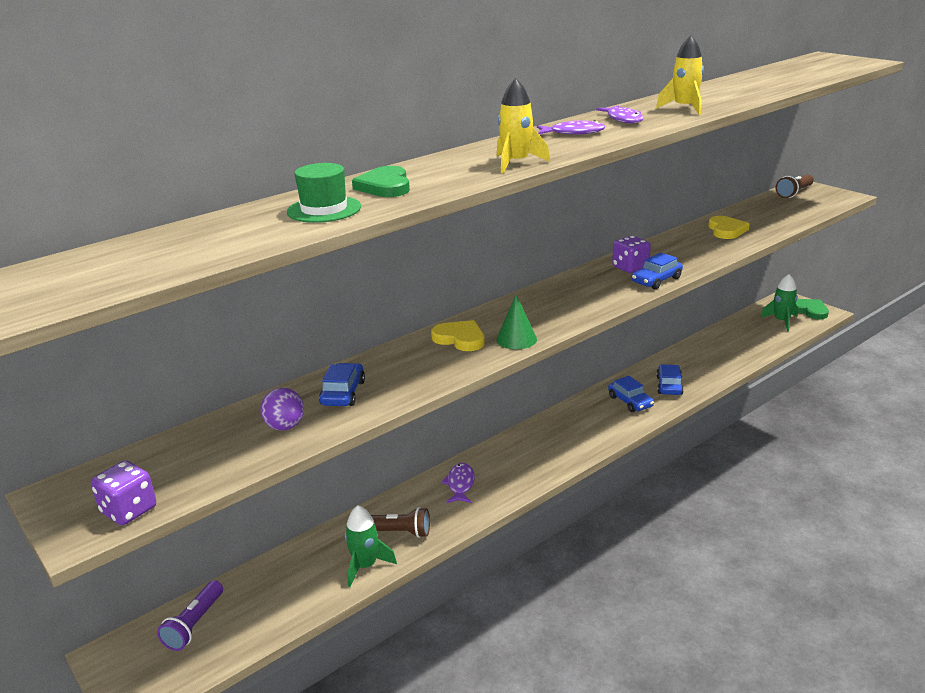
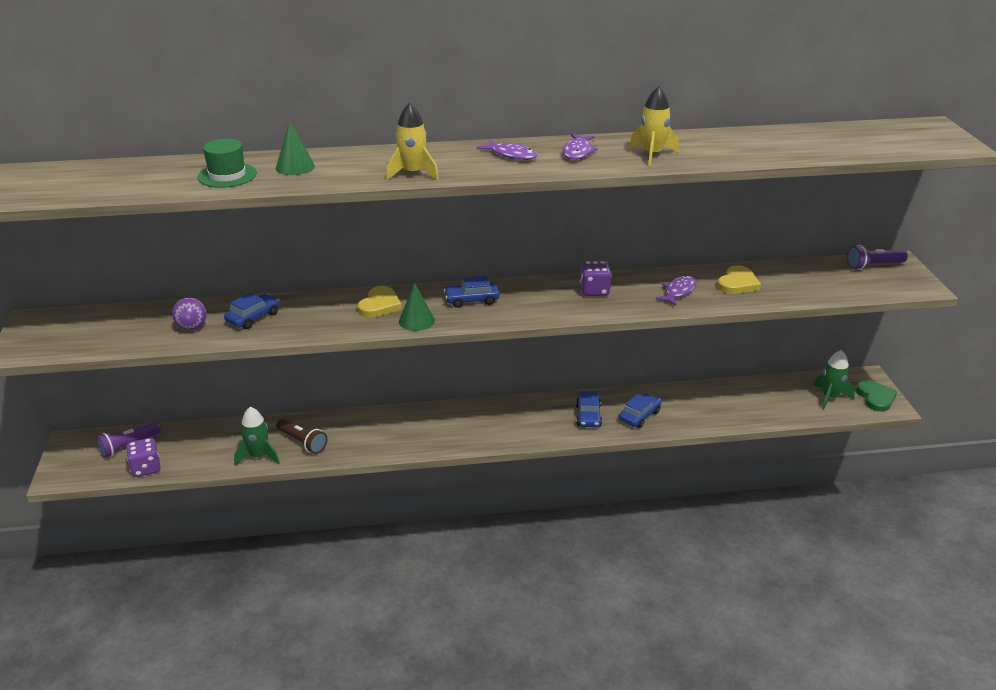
camera: 30 degrees right, 5 degrees up
purple dice [91,460,156,525] -> purple dice moved to [126,438,161,477]
green heart [352,166,410,197] -> green cone [276,121,315,175]
yellow heart [431,320,485,351] -> yellow heart turned 45 degrees clockwise [357,286,402,318]
purple fish [441,463,475,503] -> purple fish moved to [656,276,697,306]
blue car [632,252,683,289] -> blue car moved to [444,275,500,308]
brown flashlight [776,174,814,198] -> purple flashlight [847,245,908,270]

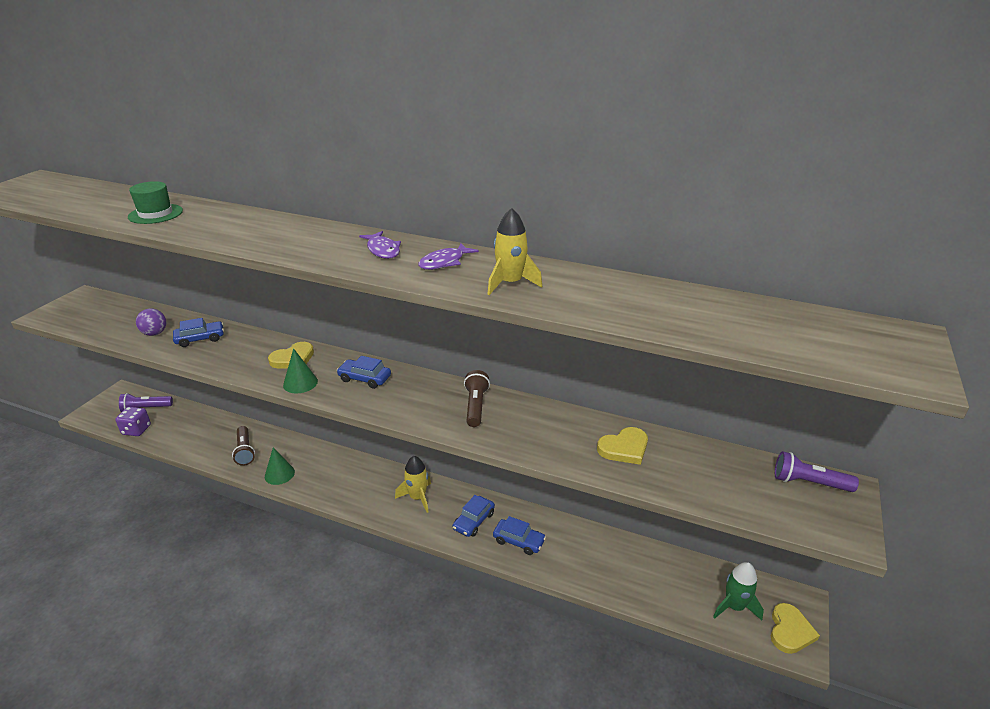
camera: 30 degrees right, 0 degrees up
green rocket [234,407,280,466] -> none
green cone [276,121,315,175] -> green cone moved to [265,447,295,485]
yellow rocket [386,103,439,180] -> yellow rocket moved to [395,456,431,513]
purple dice [580,261,612,296] -> brown flashlight [464,370,490,427]
blue car [619,393,661,428] -> blue car turned 45 degrees clockwise [493,516,546,555]
purple fish [656,276,697,306] -> none
green heart [856,380,897,412] -> yellow heart [771,603,820,654]

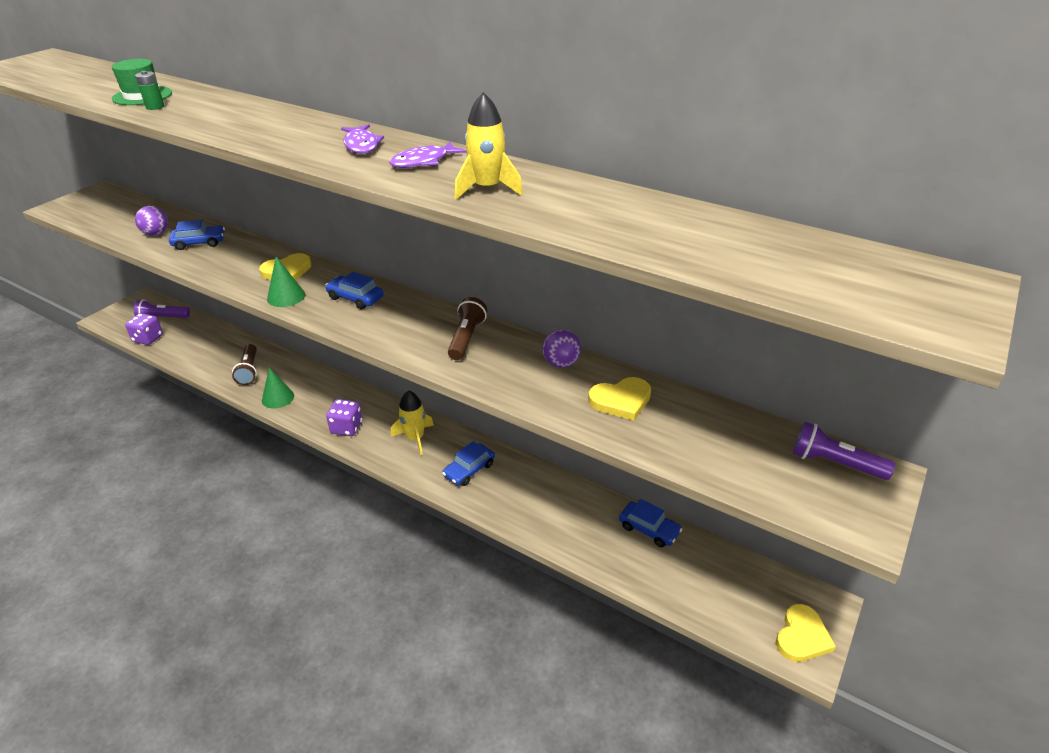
camera: 10 degrees right, 5 degrees up
blue car [493,516,546,555] -> blue car moved to [619,499,682,547]
green rocket [713,562,764,620] -> none
none -> green battery [135,71,165,110]
none -> purple dice [326,399,363,436]
none -> purple ball [542,329,581,368]

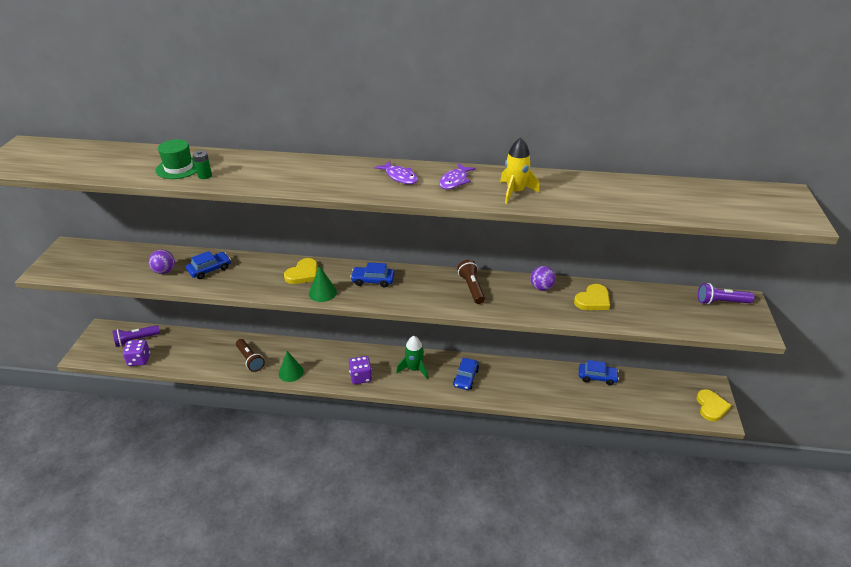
camera: 25 degrees left, 0 degrees up
yellow rocket [391,390,434,455] -> green rocket [396,336,428,379]

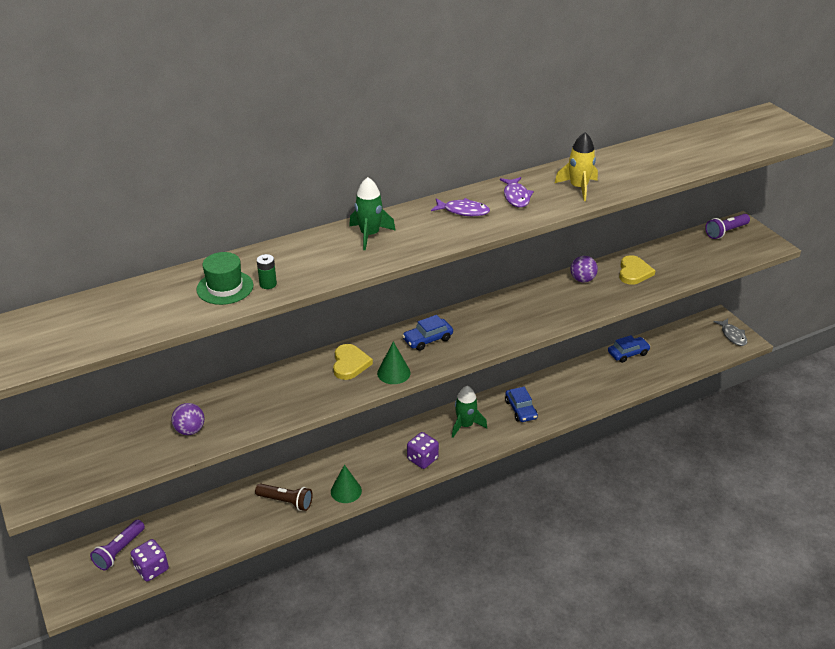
camera: 35 degrees left, 0 degrees up
blue car [186,251,231,279] -> none
brown flashlight [457,260,485,304] -> none
yellow heart [697,389,731,422] -> grey fish [713,318,747,346]
none -> green rocket [349,177,396,250]

